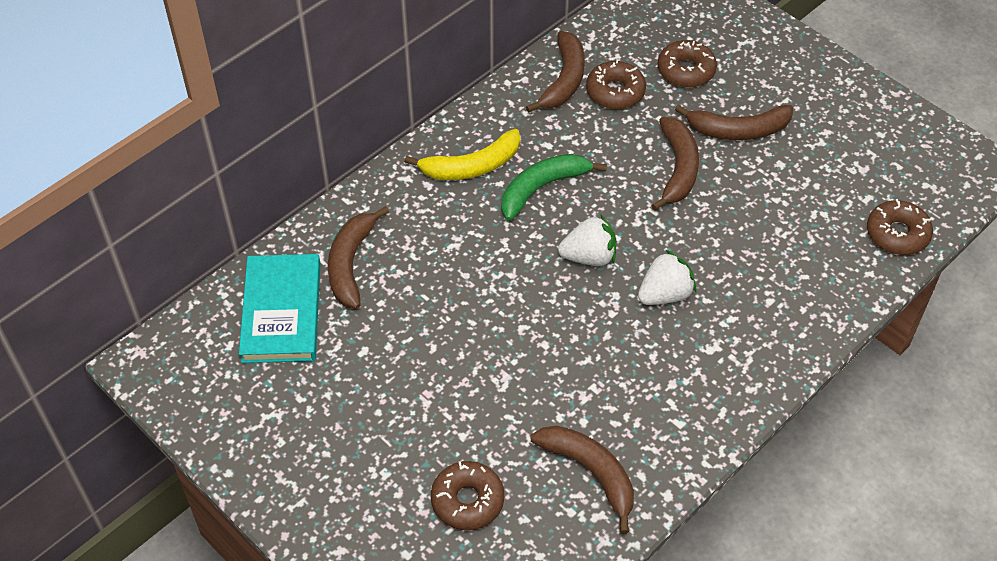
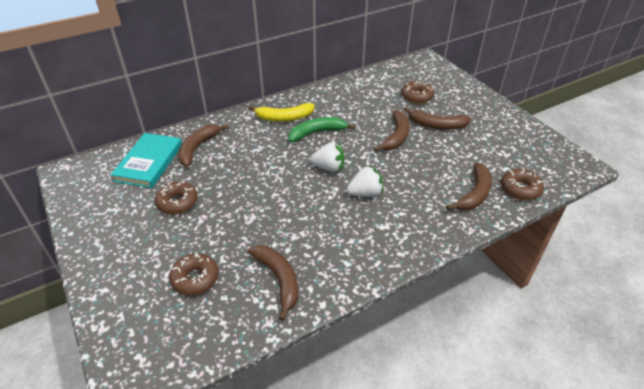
camera: 15 degrees right, 10 degrees down
brown banana [526,31,585,113] -> brown banana moved to [446,163,492,210]
brown donut [586,59,646,109] -> brown donut moved to [155,181,198,214]

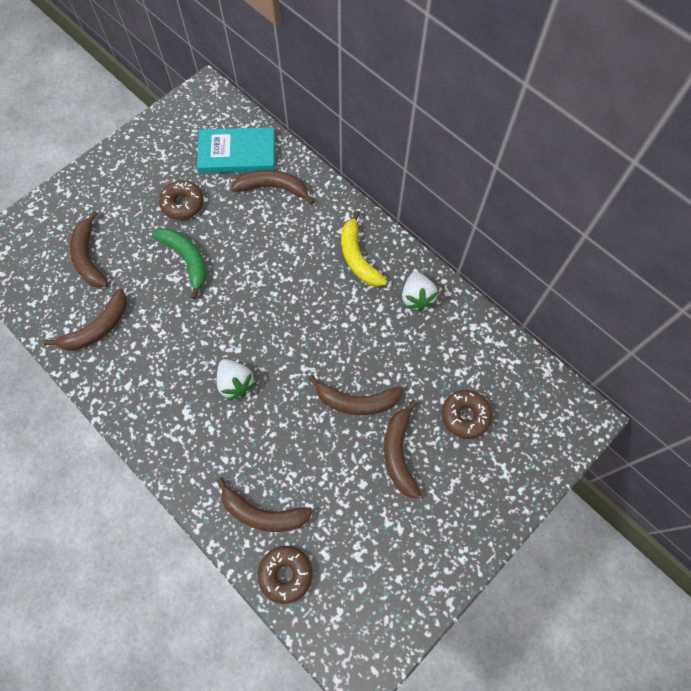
camera: 75 degrees right, 25 degrees up
brown donut [169,252,219,295] -> brown banana [70,211,108,288]
green banana [289,117,356,142] -> green banana moved to [152,228,207,299]
white strawberry [310,142,344,172] -> white strawberry moved to [402,272,438,312]

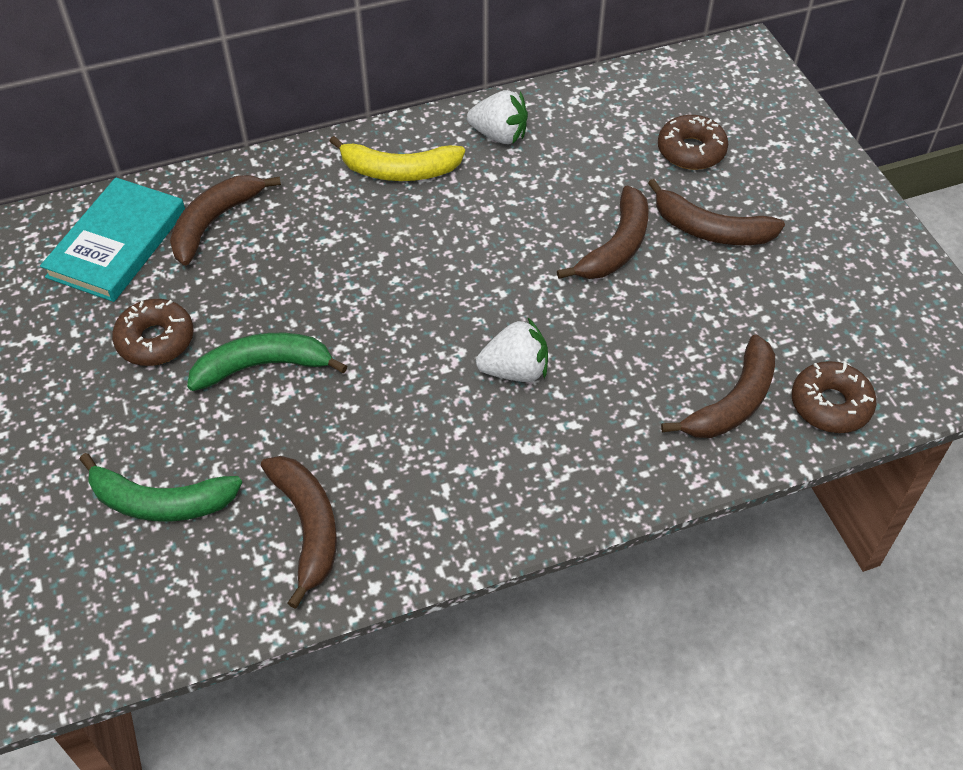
camera: 65 degrees left, 15 degrees down
brown banana [70,211,108,288] -> green banana [79,453,242,521]

